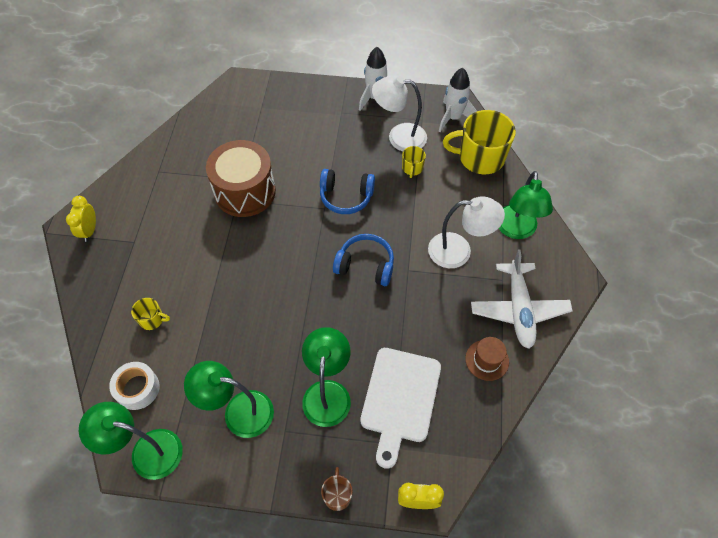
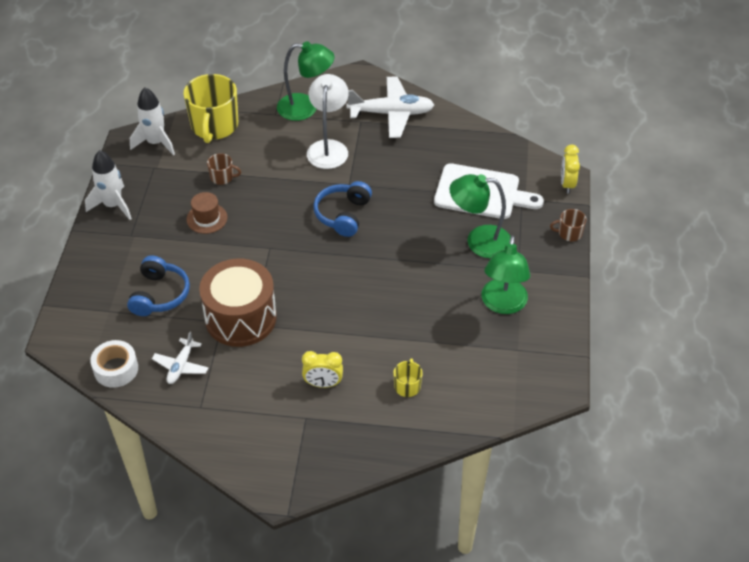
camera: 90 degrees left, 10 degrees down
yellow clock [66,196,96,242] -> yellow clock moved to [302,351,343,388]
green lamp [79,402,183,480] -> none
white tape [109,362,160,410] -> white tape moved to [90,340,138,388]
blue headphones [320,169,375,214] -> blue headphones moved to [127,256,190,316]
white lamp [372,76,427,151] -> none
yellow mug [402,146,426,178] -> brown mug [207,153,241,185]
brown hat [465,337,509,381] -> brown hat moved to [186,192,228,234]
none -> white plane [152,331,208,384]

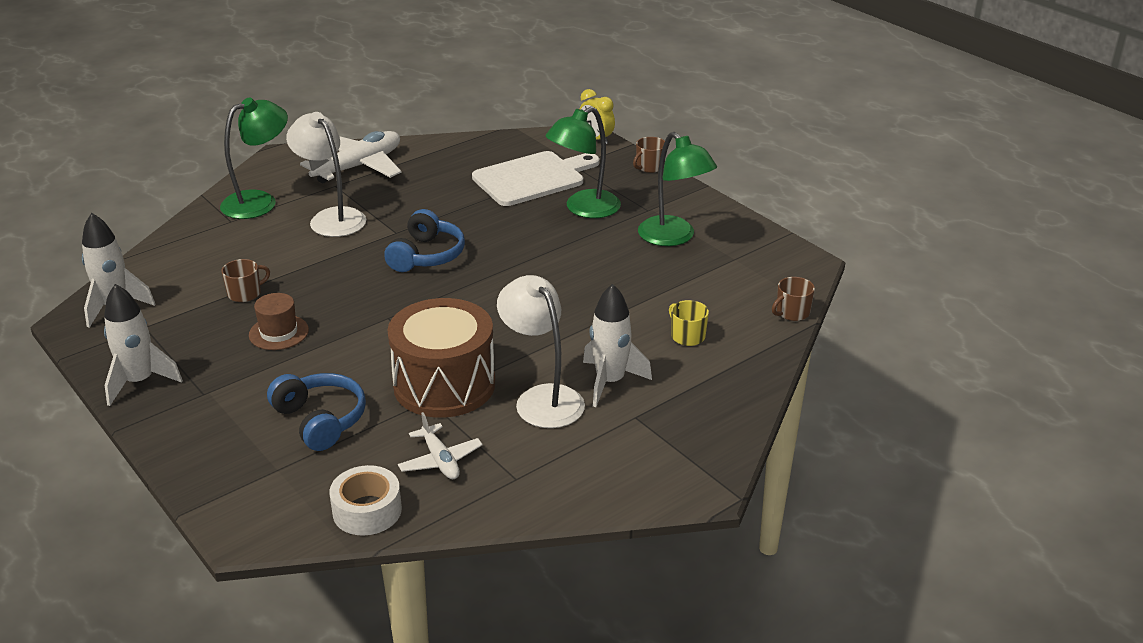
camera: 45 degrees left, 15 degrees down
yellow mug [183,74,238,143] -> none
yellow clock [302,351,343,388] -> white rocket [583,284,652,407]
blue headphones [313,181,372,237] -> blue headphones turned 135 degrees counterclockwise [384,209,465,272]
none -> white lamp [497,275,585,428]
none -> brown mug [772,277,815,321]

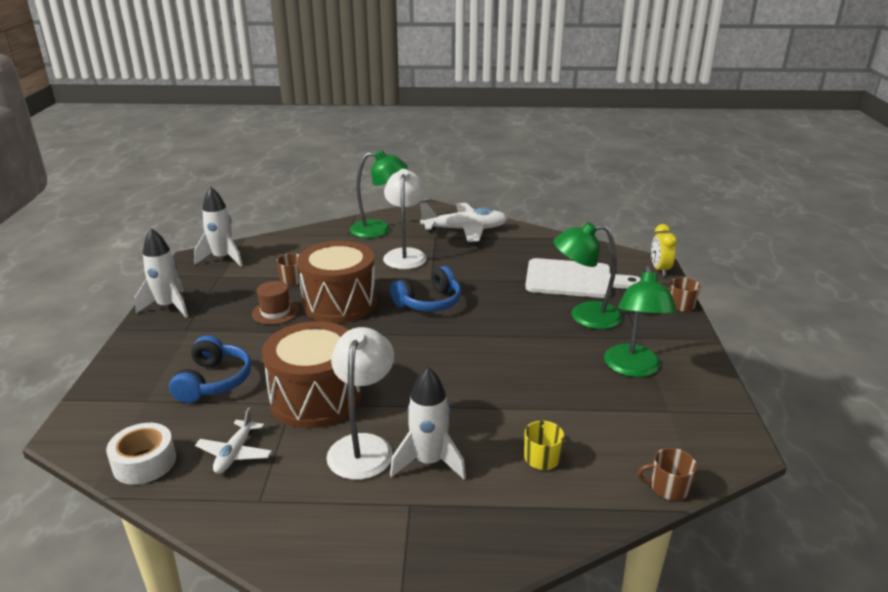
camera: 40 degrees right, 5 degrees down
none -> brown drum [297,241,377,323]

